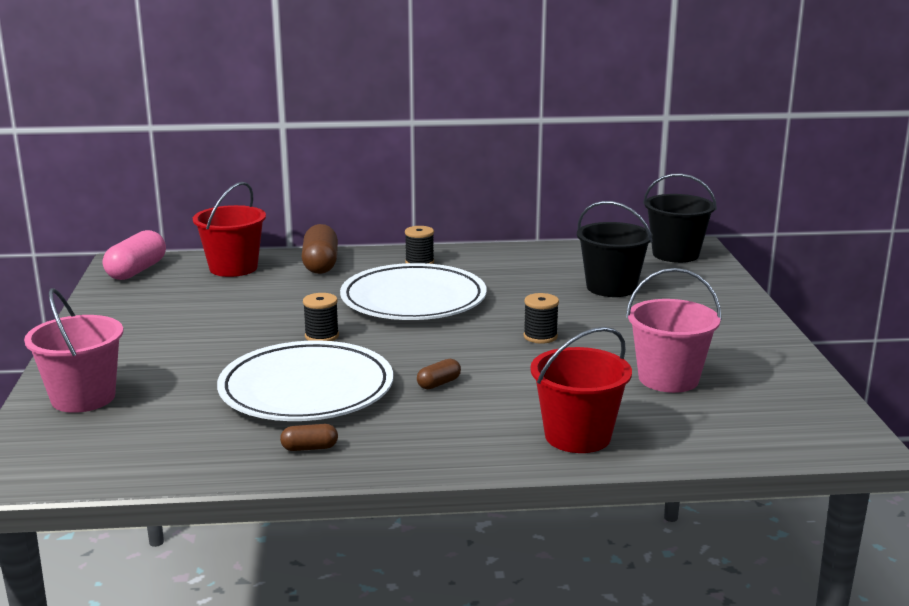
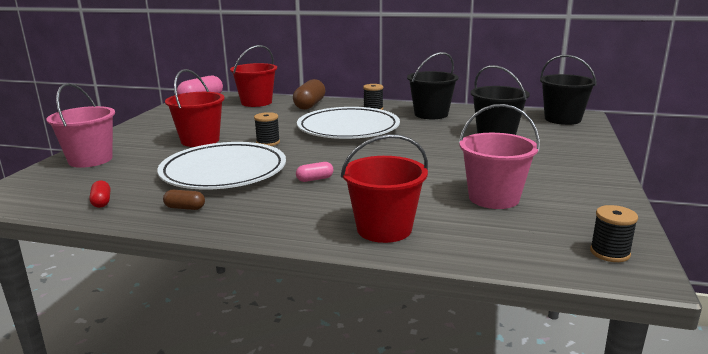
camera: 20 degrees right, 0 degrees up
brown capsule [417,359,461,389] -> pink capsule [296,162,333,182]
black spool [524,293,559,343] -> black spool moved to [590,205,638,262]
none -> red capsule [89,181,110,208]
none -> red bucket [165,69,225,147]
none -> black bucket [407,52,459,119]

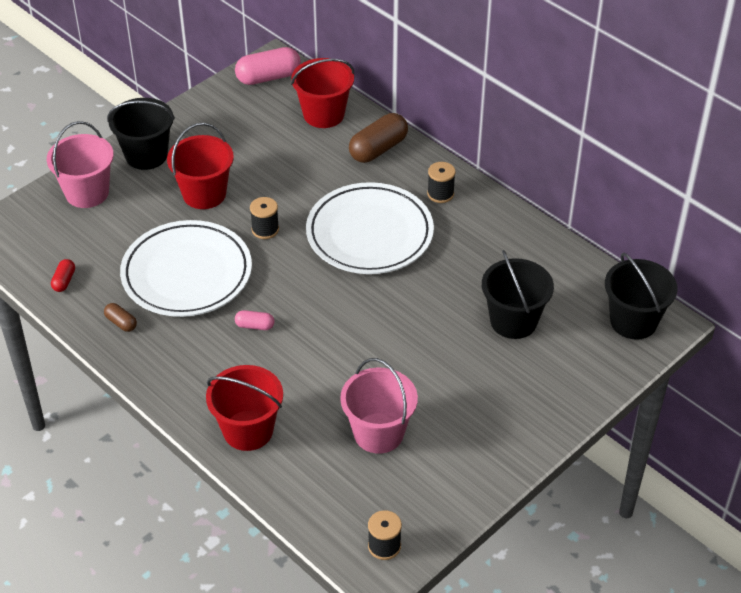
camera: 30 degrees right, 25 degrees up
black bucket [407,52,459,119] -> black bucket moved to [107,98,175,170]

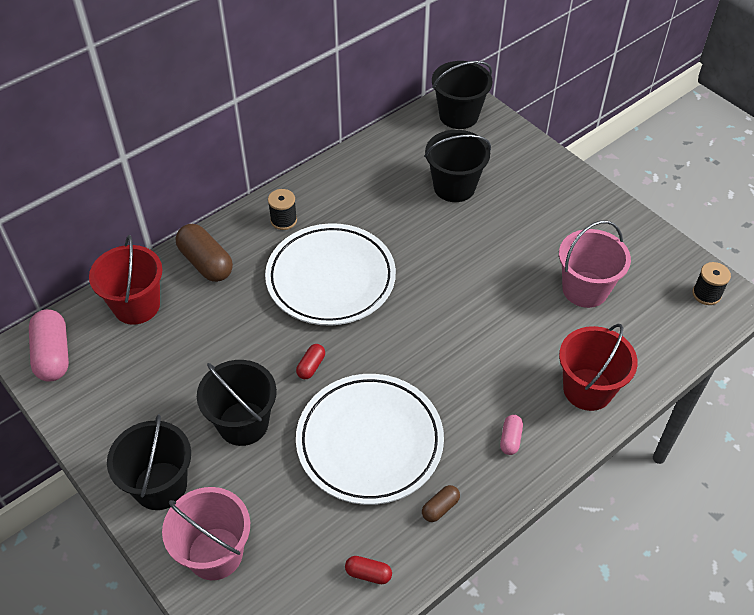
camera: 85 degrees left, 5 degrees up
red bucket [167,123,234,209] -> black bucket [197,360,277,446]
pink capsule [235,310,275,330] -> pink capsule moved to [500,415,523,455]
black spool [250,197,279,239] -> red capsule [296,344,325,379]

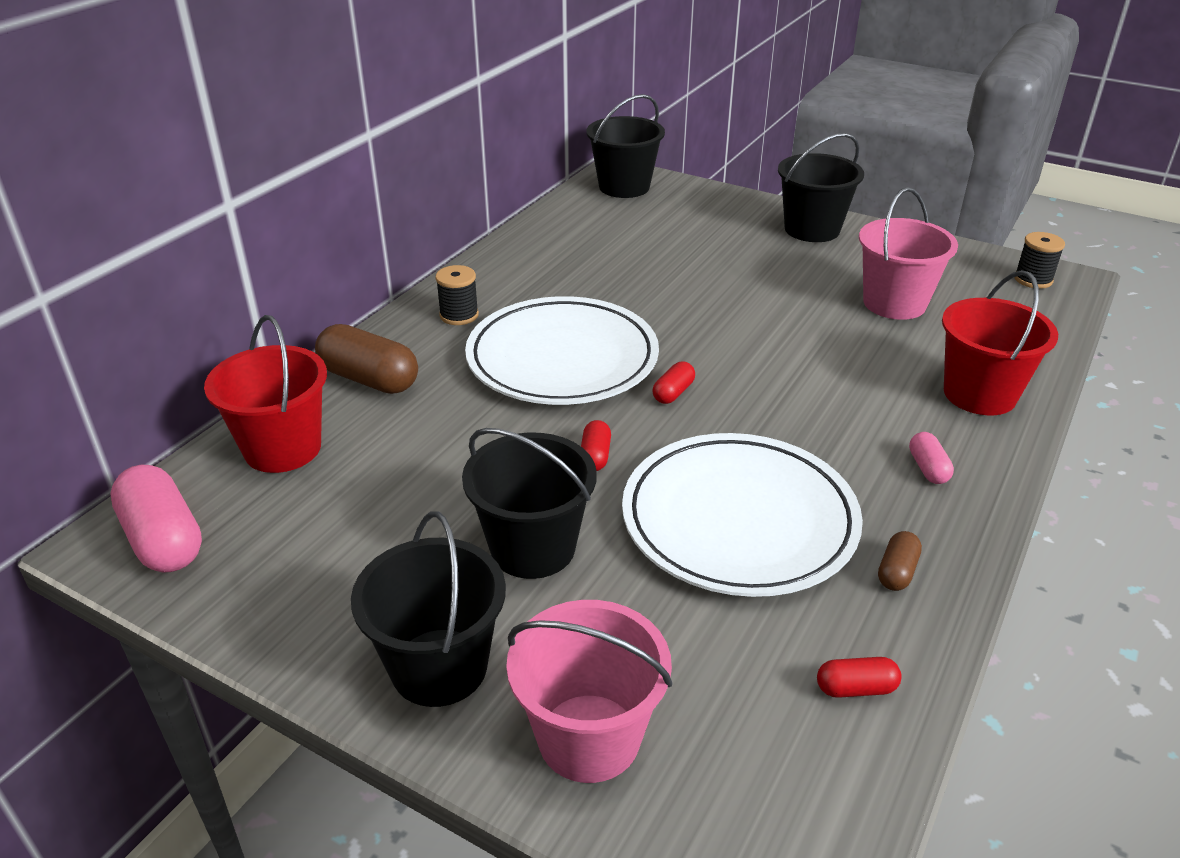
camera: 20 degrees left, 15 degrees down
black bucket [424,130,491,202] -> black bucket moved to [778,133,864,242]
none -> red capsule [653,361,695,404]

